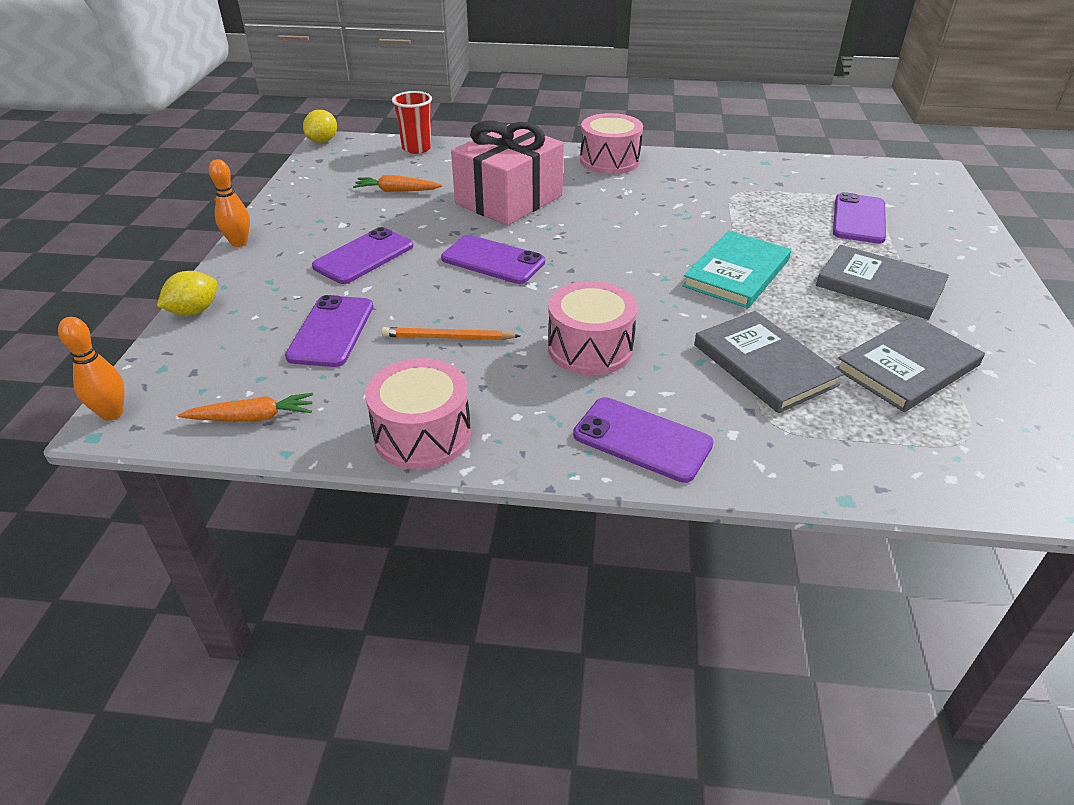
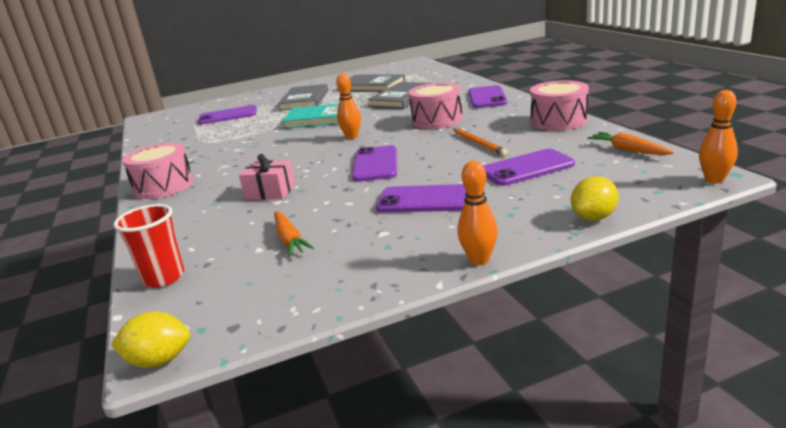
camera: 115 degrees left, 15 degrees down
yellow lemon [157,271,218,316] -> yellow lemon turned 60 degrees counterclockwise [571,176,619,221]
pink gift [451,120,564,226] -> pink gift [239,154,295,200], size x0.50
none -> orange bowling pin [336,73,361,139]

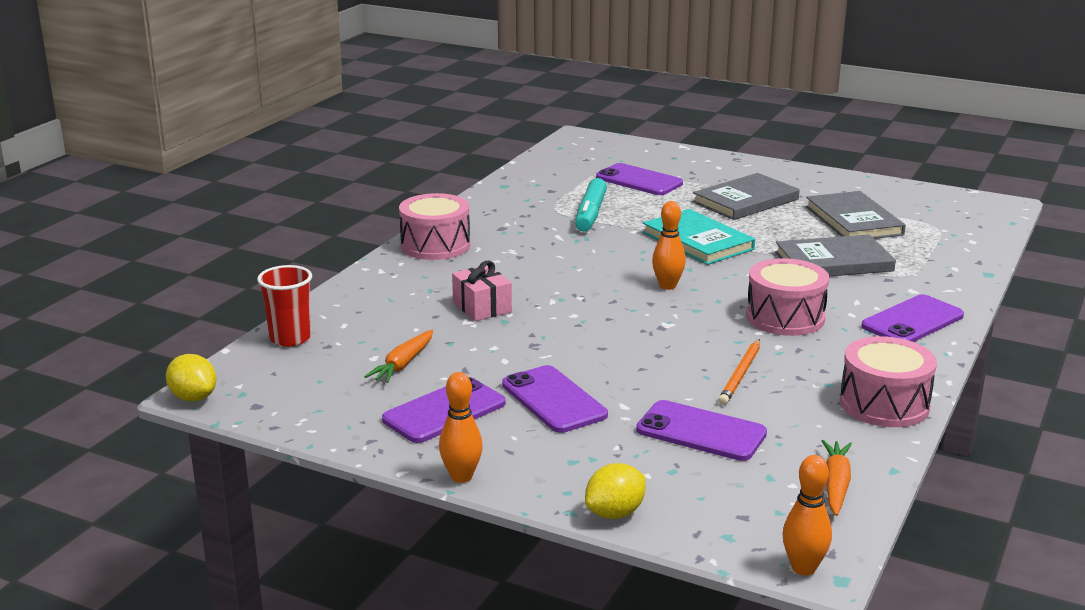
camera: 45 degrees right, 0 degrees up
purple phone [352,145,397,182] -> purple phone moved to [382,377,506,443]
yellow lemon [571,176,619,221] -> yellow lemon turned 45 degrees counterclockwise [585,463,646,519]
none -> turquoise marker [575,178,607,232]

